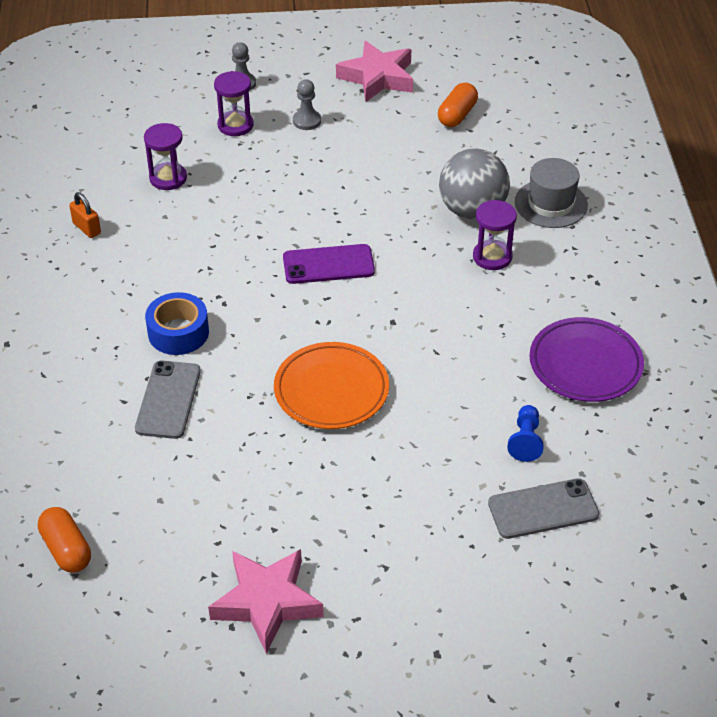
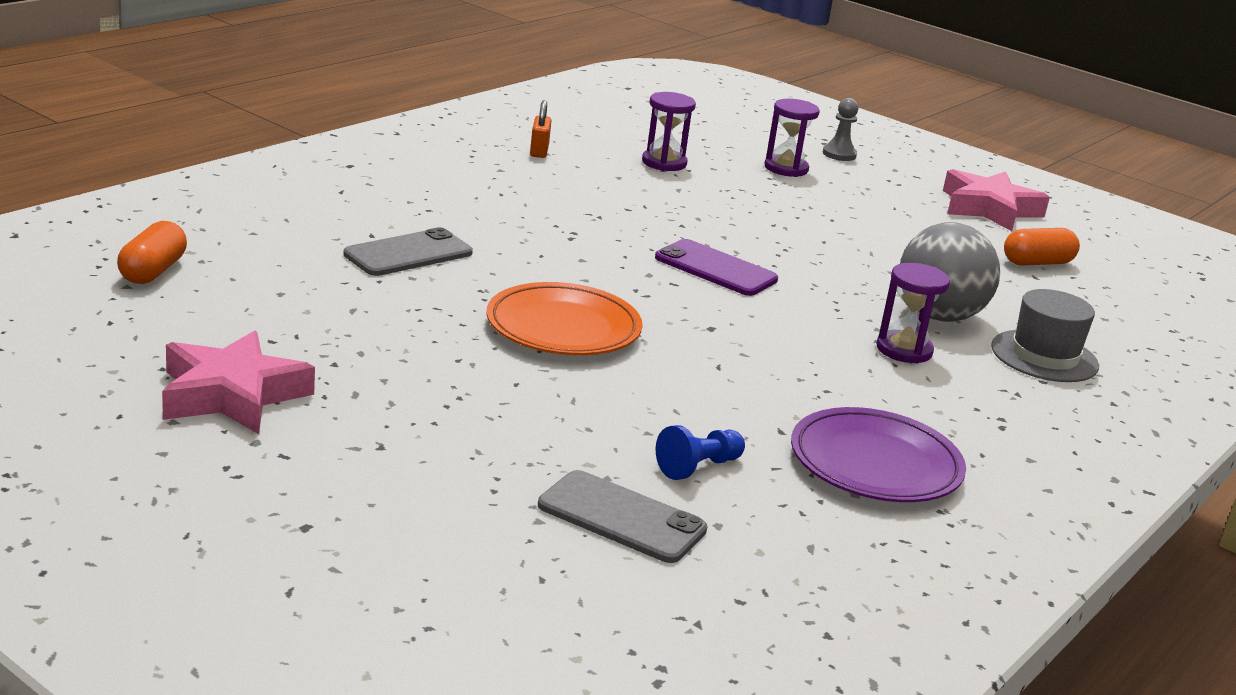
camera: 40 degrees right, 20 degrees down
blue tape [145,292,209,355] -> none
grey pawn [293,79,321,130] -> none

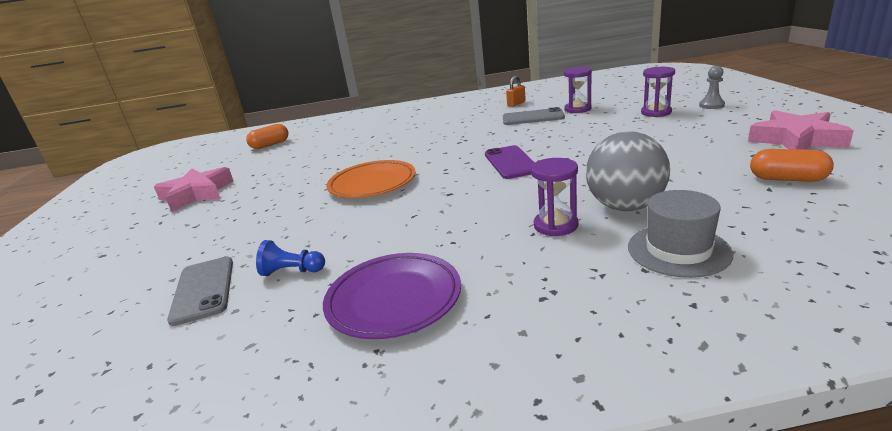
camera: 50 degrees right, 0 degrees up
grey phone [343,227,473,276] -> grey phone moved to [503,107,565,125]

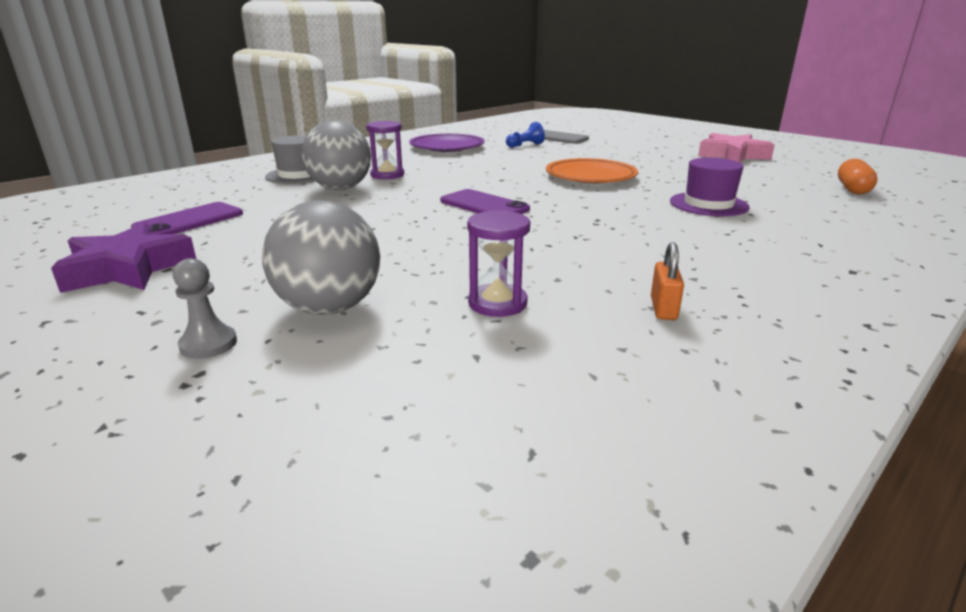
camera: 140 degrees right, 0 degrees up
grey phone [503,107,565,125] -> none
purple hourglass [641,67,675,117] -> grey ball [262,200,380,315]
pink star [748,110,854,150] -> purple star [51,223,196,293]
orange capsule [750,149,834,182] -> purple phone [131,202,243,235]
none -> purple hat [670,158,750,216]

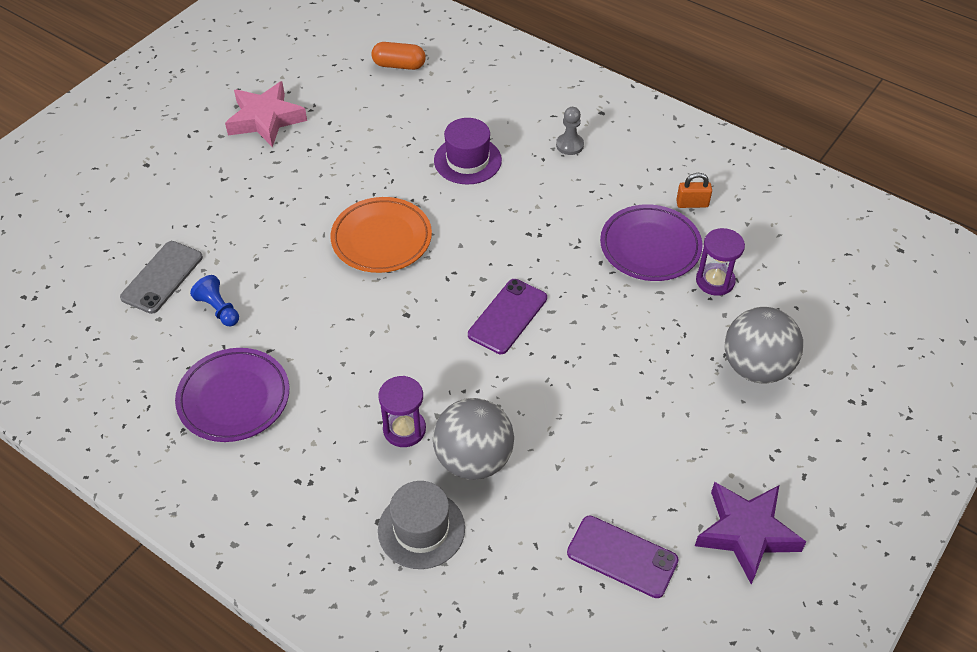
camera: 100 degrees left, 25 degrees up
grey pawn [173,258,237,359] -> grey pawn moved to [556,107,584,155]
none -> purple plate [600,204,703,281]

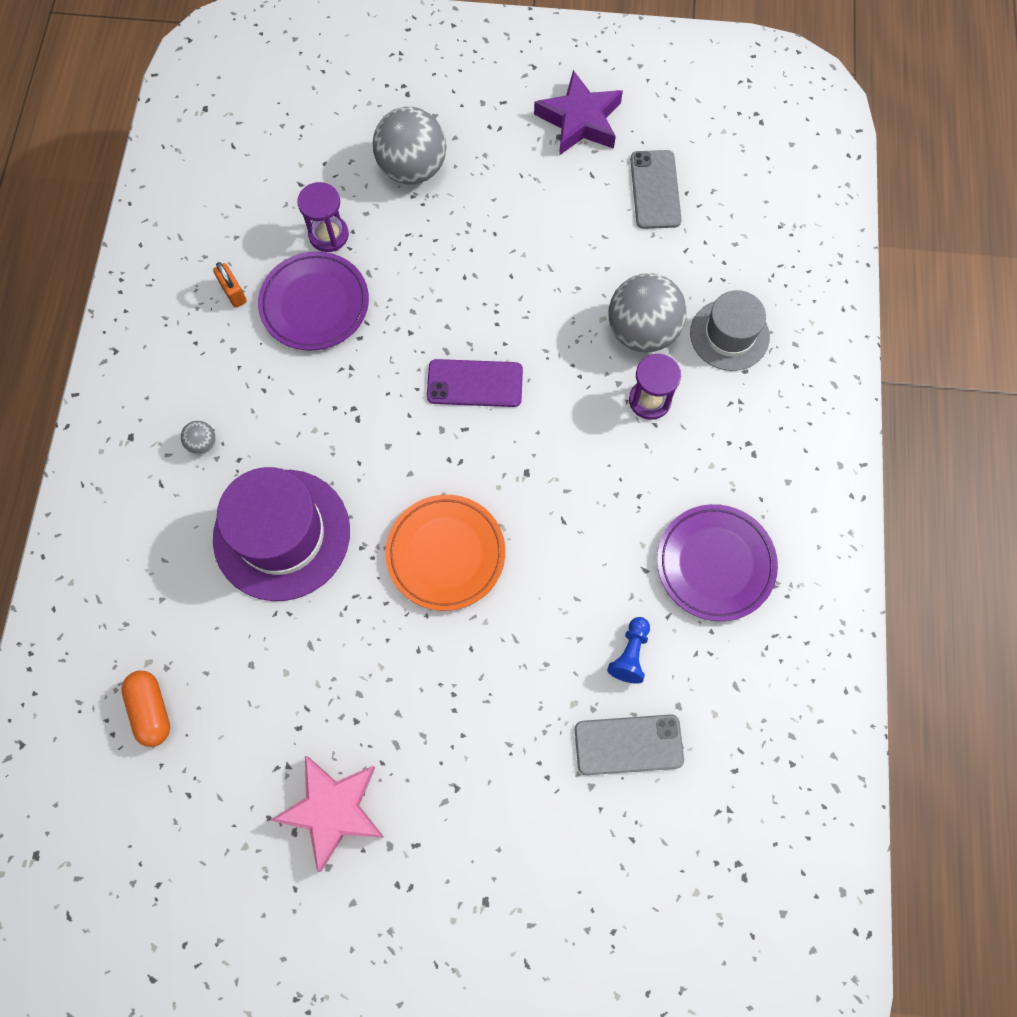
camera: 120 degrees left, 20 degrees up
purple hat [434,118,502,185] -> purple hat [213,467,350,601], size x1.61
grey pawn [556,107,584,155] -> grey ball [181,421,216,454]
purple phone [567,516,679,598] -> grey phone [630,150,682,229]

